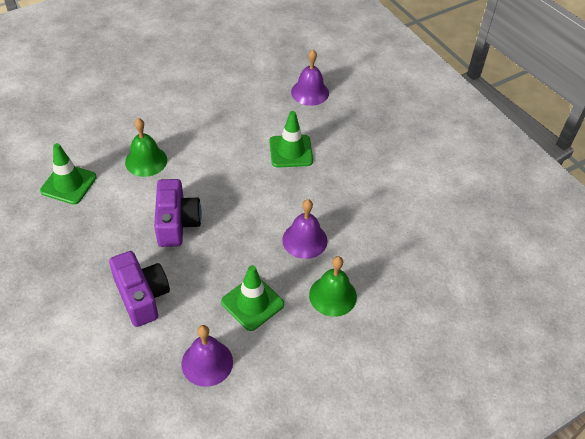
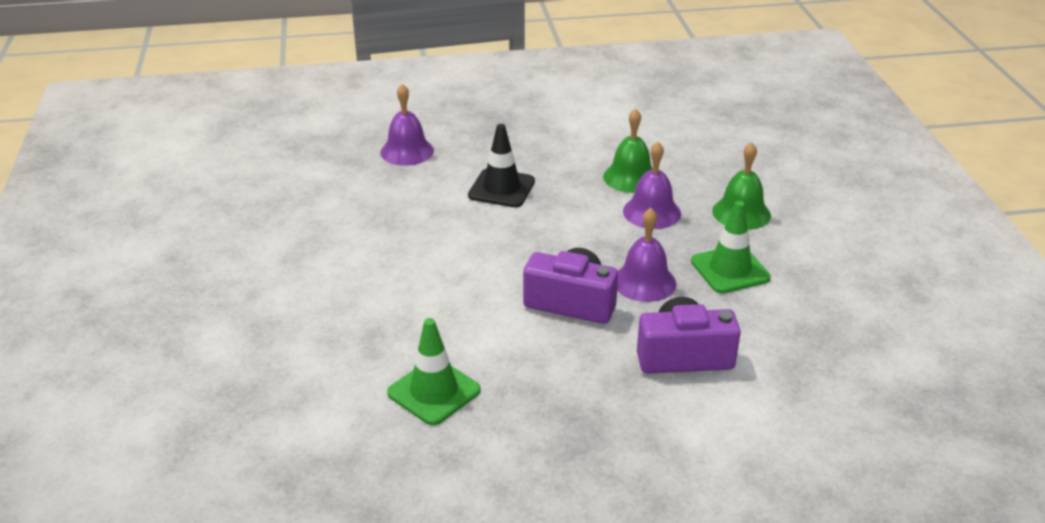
camera: 65 degrees left, 15 degrees down
green bell [125,118,167,177] -> green bell moved to [603,108,653,193]
purple bell [182,325,233,387] -> purple bell moved to [617,208,676,302]
green traffic cone [270,111,313,167] -> black traffic cone [468,124,535,207]

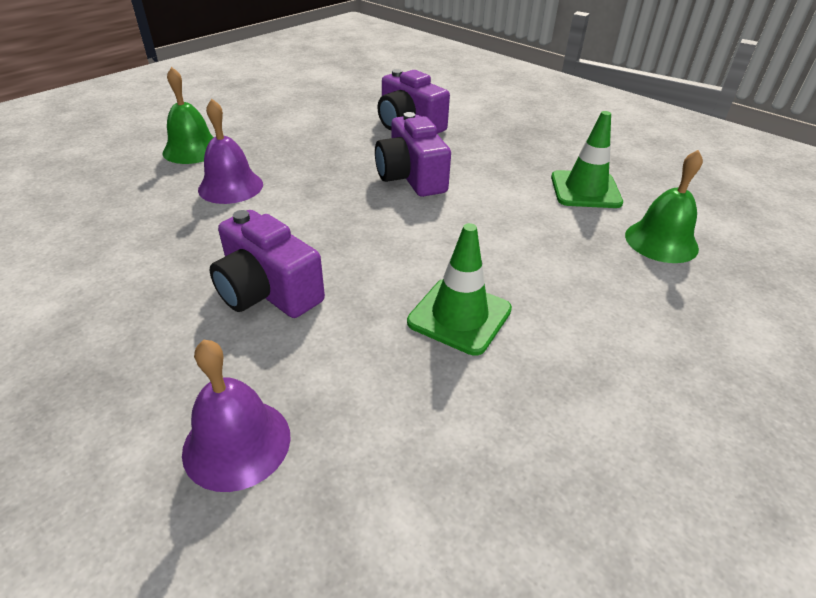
camera: 130 degrees left, 5 degrees up
black traffic cone [468,124,535,207] -> purple camera [210,210,325,318]
green bell [603,108,653,193] -> green bell moved to [625,150,703,263]
purple bell [617,208,676,302] -> none
green traffic cone [691,201,771,293] -> green traffic cone moved to [407,223,512,356]

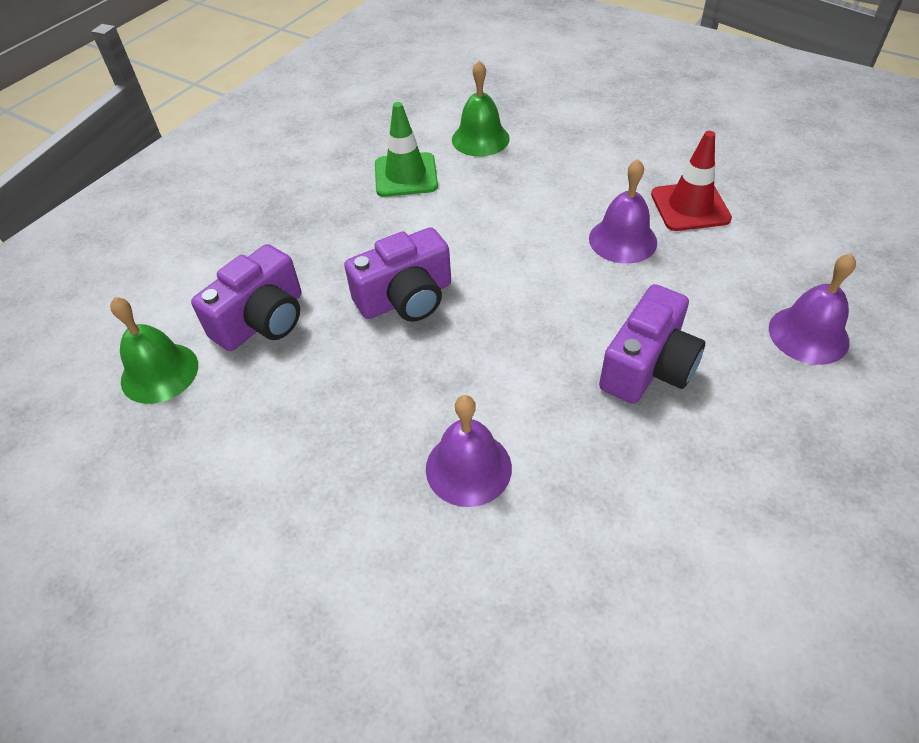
camera: 95 degrees left, 10 degrees up
green bell [163,67,214,164] -> green bell moved to [110,297,198,404]
green traffic cone [407,223,512,356] -> purple bell [589,159,657,264]
none -> red traffic cone [651,131,732,231]

